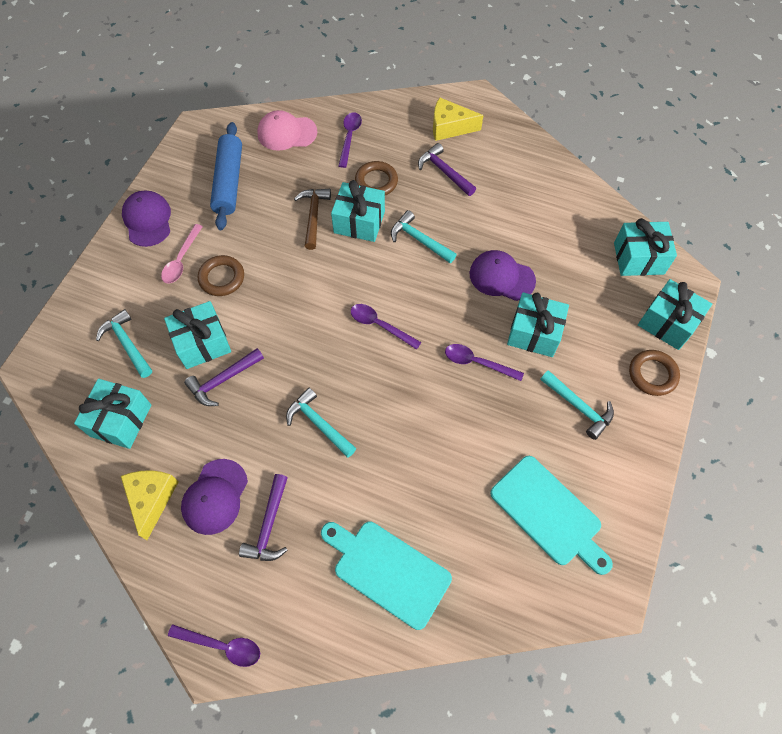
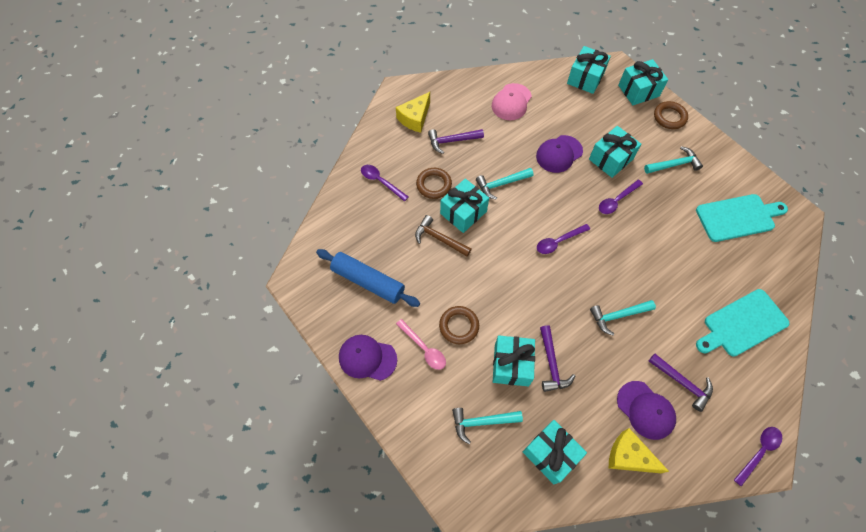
camera: 60 degrees left, 0 degrees up
pink cap [257,110,317,151] -> pink cap moved to [492,83,532,120]

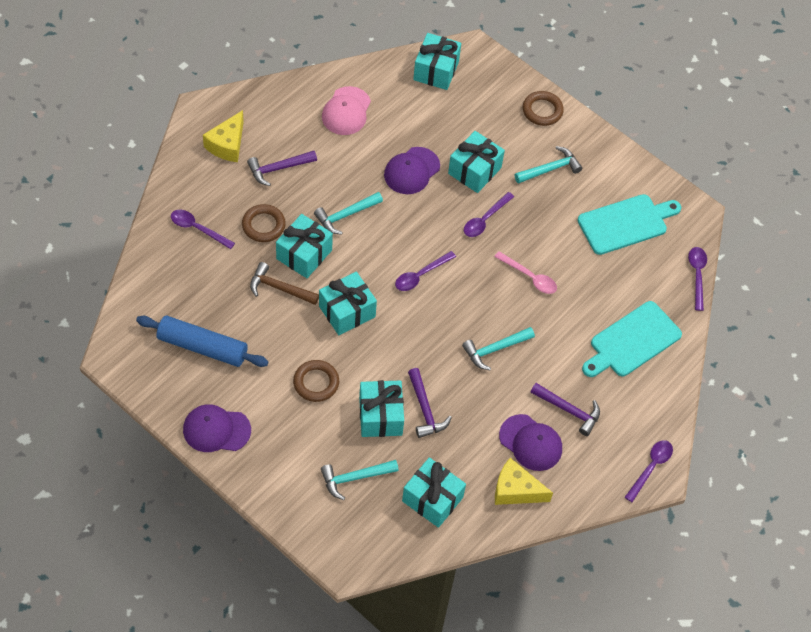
camera: 15 degrees left, 5 degrees down
pink spoon [396,319,446,370] -> pink spoon moved to [494,251,557,294]
turquoise gift [618,59,668,105] -> turquoise gift moved to [319,272,377,335]
none -> purple spoon [688,247,707,311]

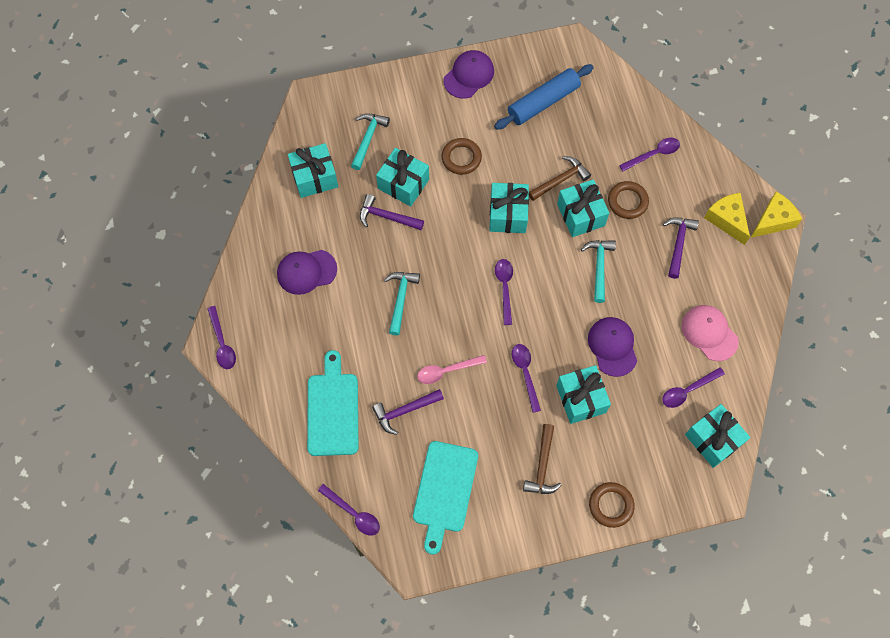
camera: 130 degrees right, 10 degrees up
yellow cheese [495,458,553,505] -> yellow cheese moved to [750,192,802,238]
turquoise hammer [515,146,582,184] -> brown hammer [523,424,562,494]
purple hammer [531,383,600,436] -> purple hammer moved to [372,389,444,435]
none -> purple spoon [662,367,725,408]

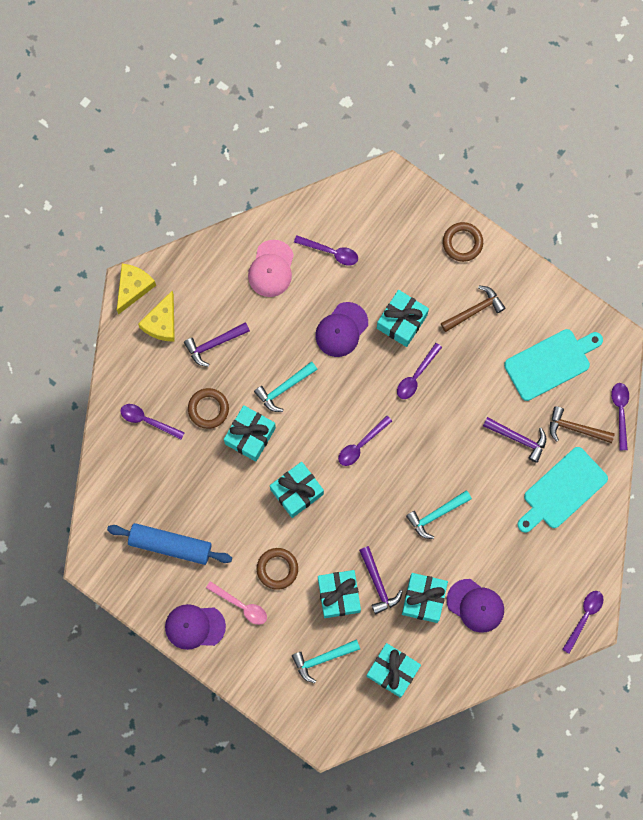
camera: 130 degrees left, 10 degrees up
pink spoon [417,355,487,384] -> pink spoon moved to [206,581,267,625]
brown hammer [529,156,591,201] -> brown hammer moved to [550,406,615,443]
turquoise gift [685,404,750,468] -> turquoise gift moved to [402,573,448,623]
yellow cheese [750,192,802,238] -> yellow cheese turned 105 degrees clockwise [117,264,156,315]

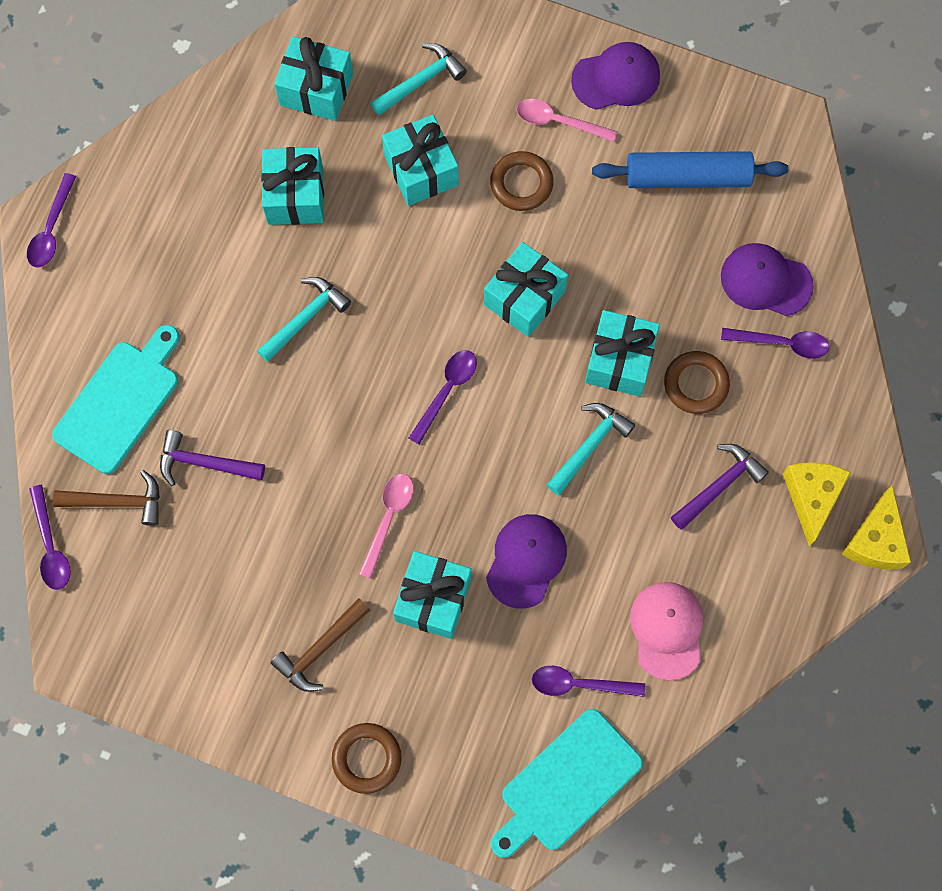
camera: 165 degrees right, 5 degrees down
purple hammer [359,546,403,614] -> none
purple spoon [397,343,442,399] -> pink spoon [359,474,414,579]
purple cap [447,579,504,633] -> purple cap moved to [721,243,814,316]
turquoise cutting board [504,329,603,401] -> turquoise cutting board moved to [491,709,643,858]

